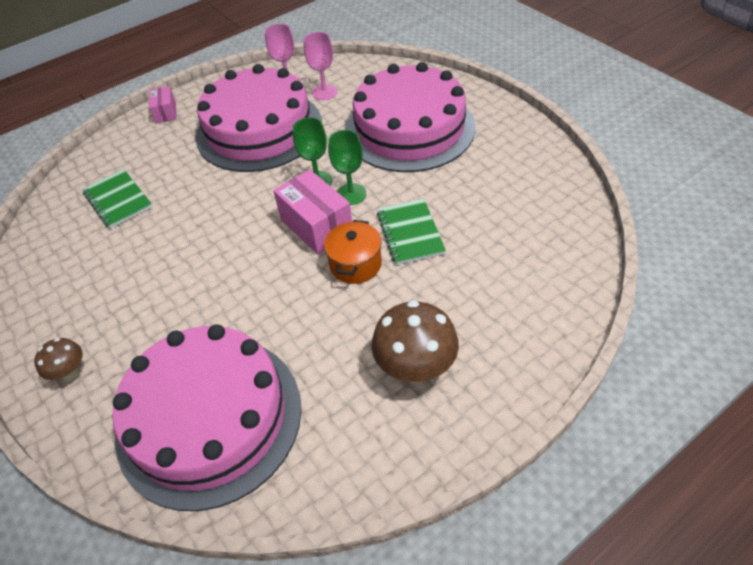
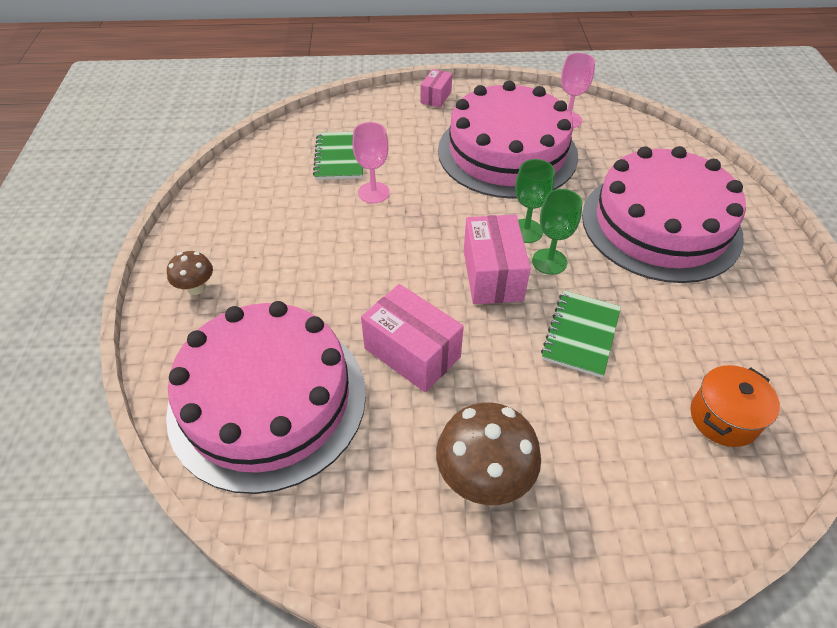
camera: 30 degrees right, 0 degrees up
pink goblet [304,32,338,100] -> pink goblet moved to [352,122,390,203]
orange pot [324,220,382,284] -> orange pot moved to [690,365,780,447]
none -> pink box [361,284,464,392]

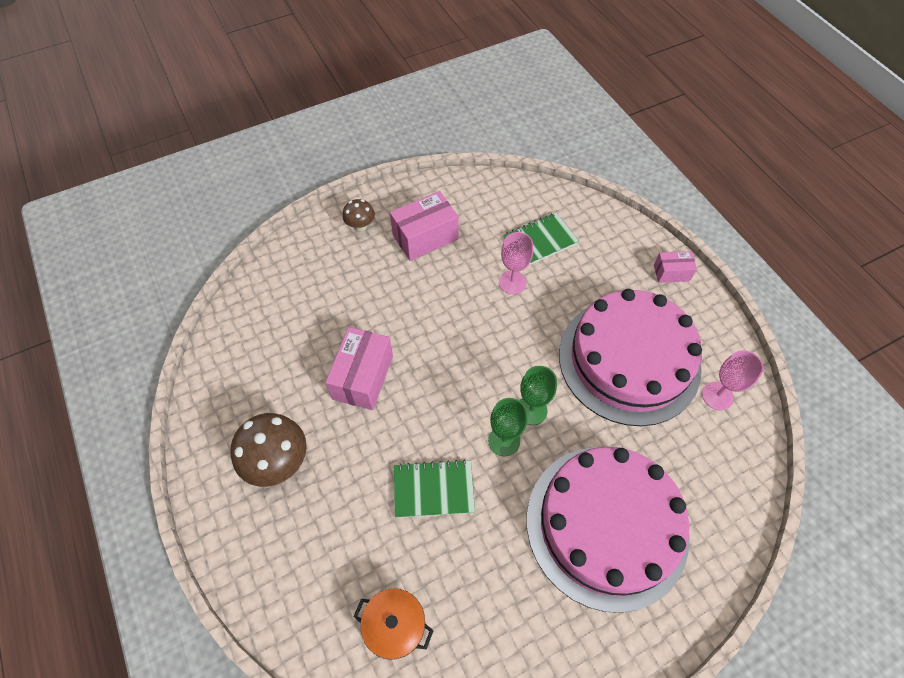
camera: 65 degrees right, 10 degrees up
pink cake [166,301,366,494] -> none
pink box [464,215,531,304] -> pink box moved to [390,191,459,261]

